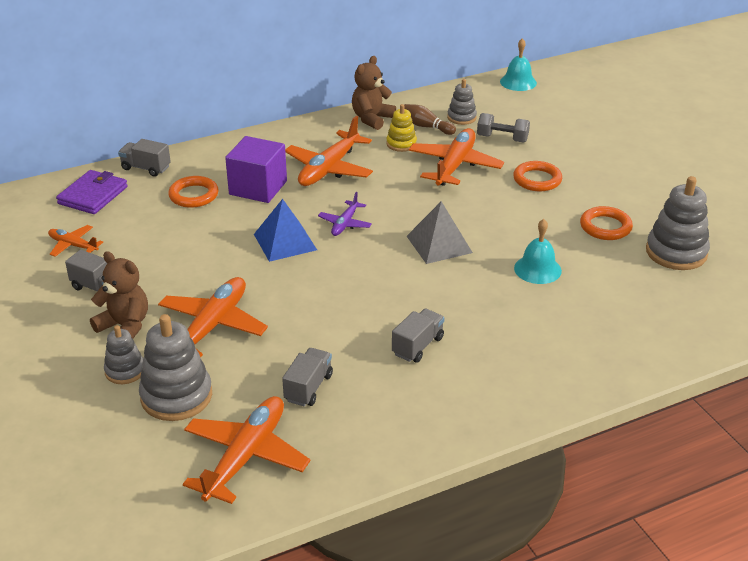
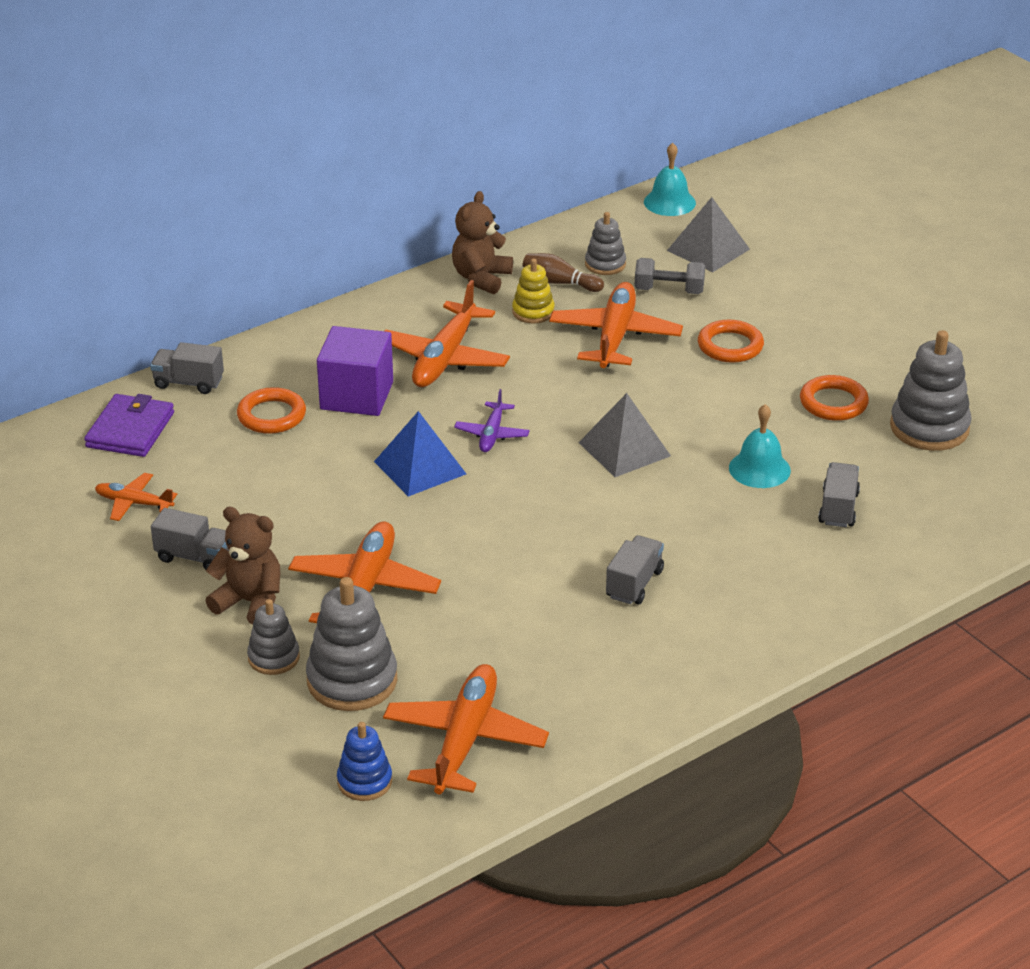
camera: 10 degrees left, 0 degrees up
grey truck [282,348,333,406] -> grey truck moved to [818,462,860,527]
none -> blue stacking toy [337,722,392,801]
none -> grey pyramid [667,197,750,272]

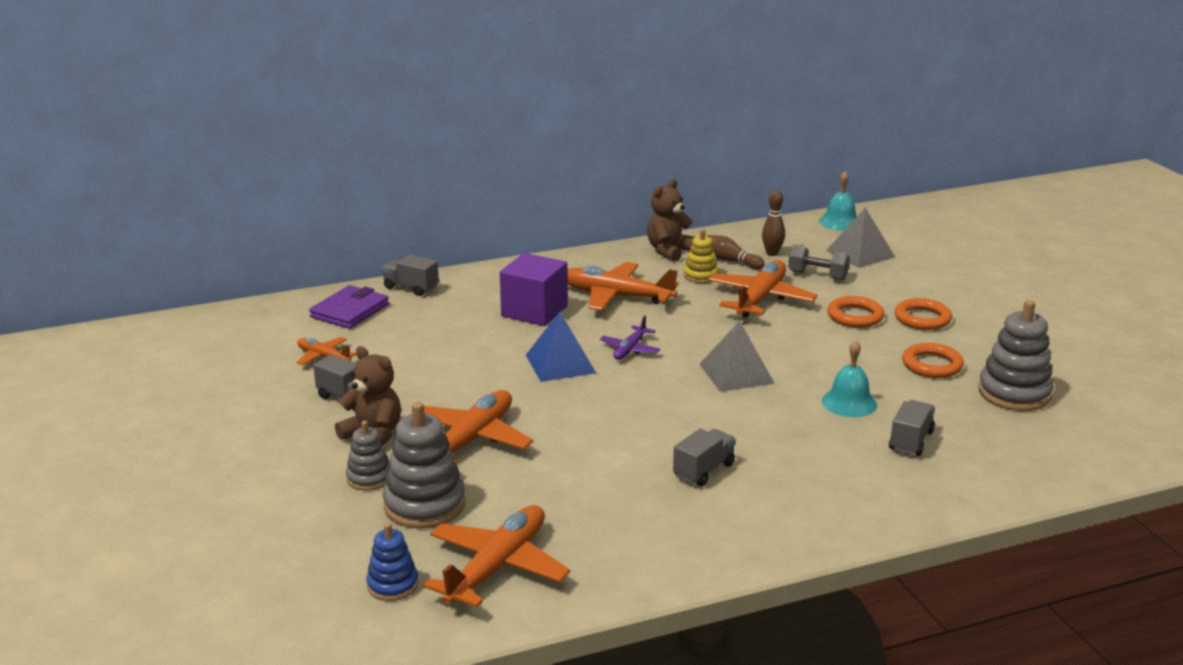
camera: 15 degrees right, 10 degrees down
orange ring [237,387,306,434] -> orange ring moved to [895,298,952,330]
orange plane [385,280,510,387] -> orange plane turned 75 degrees clockwise [567,262,679,311]
grey stacking toy [585,212,626,275] -> brown bowling pin [762,190,785,256]

